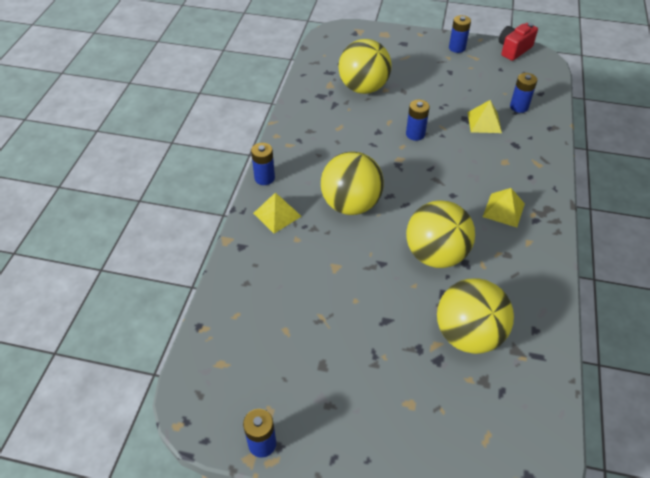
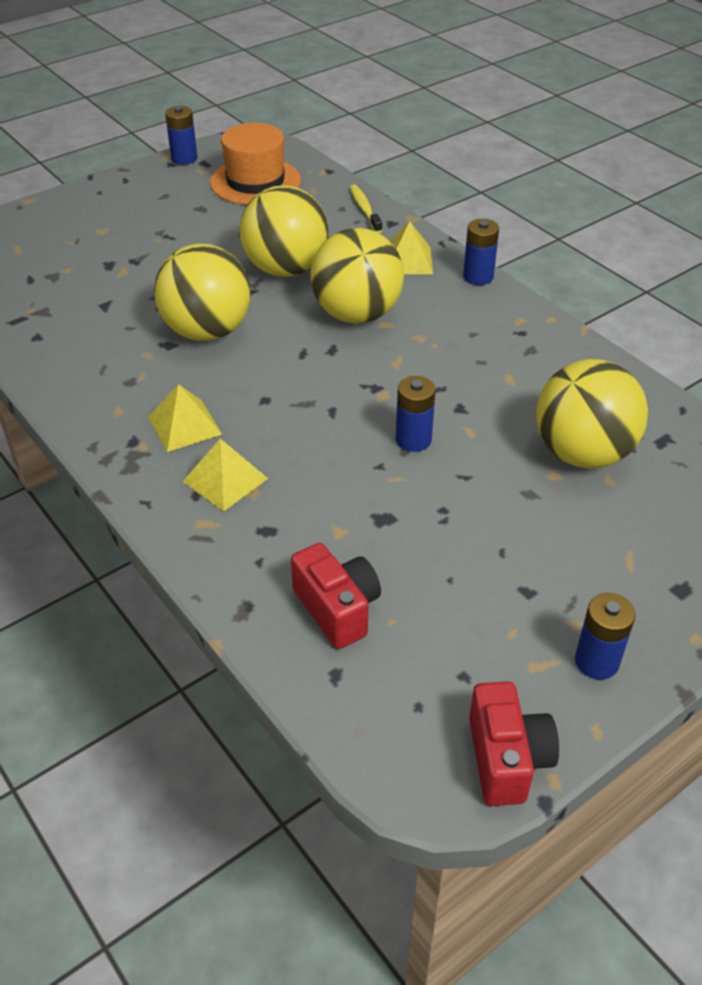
camera: 130 degrees right, 5 degrees down
yellow ball [437,278,514,354] -> yellow ball moved to [240,185,328,277]
yellow pyramid [468,100,502,133] -> yellow pyramid moved to [182,439,268,511]
blue battery [510,73,537,113] -> red camera [291,543,381,649]
none -> orange hat [210,123,301,205]
none -> yellow toothbrush [350,185,383,233]

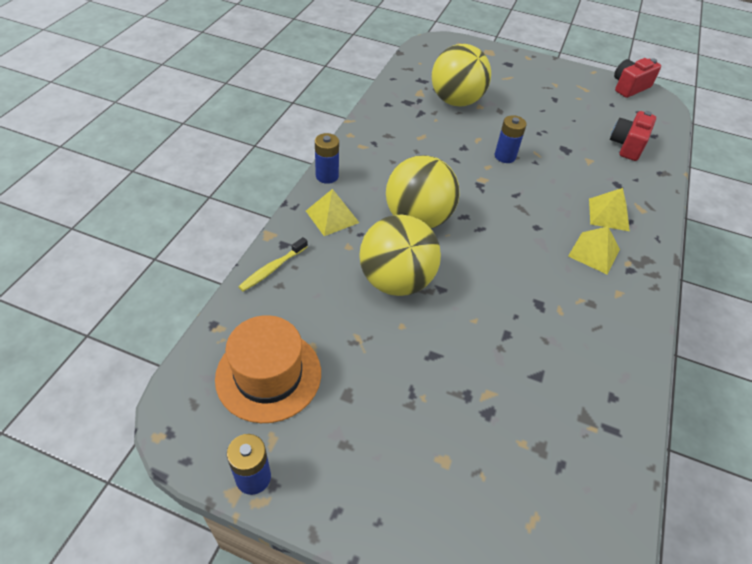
camera: 125 degrees left, 5 degrees up
yellow ball [154,244,250,341] -> none
blue battery [575,593,636,680] -> none

